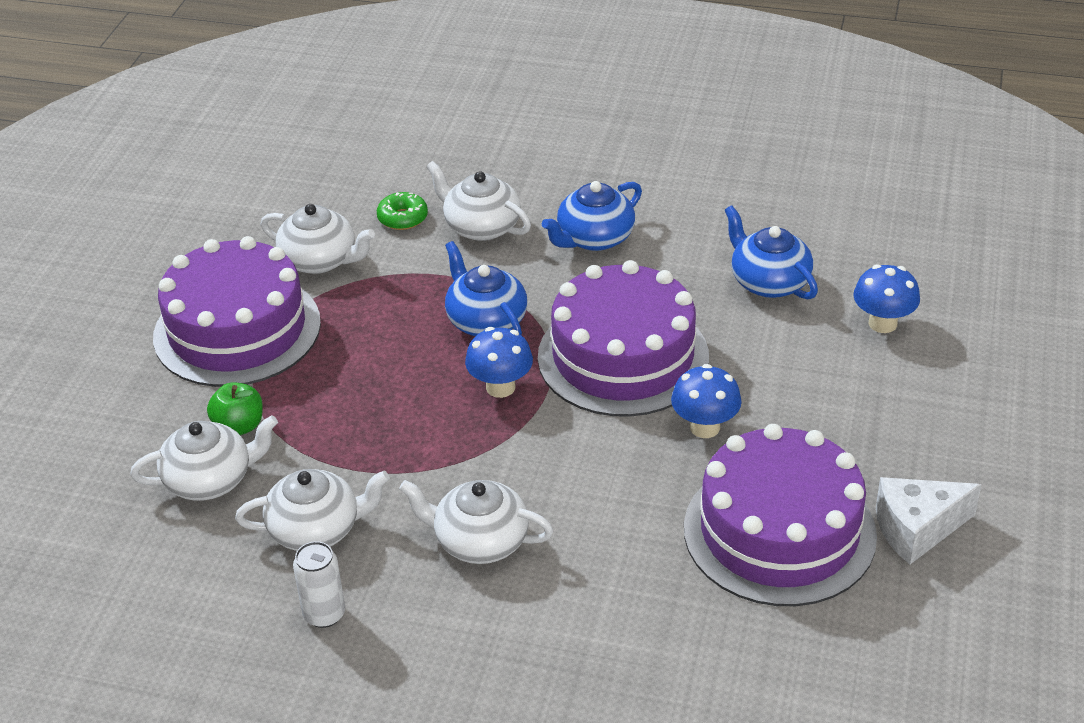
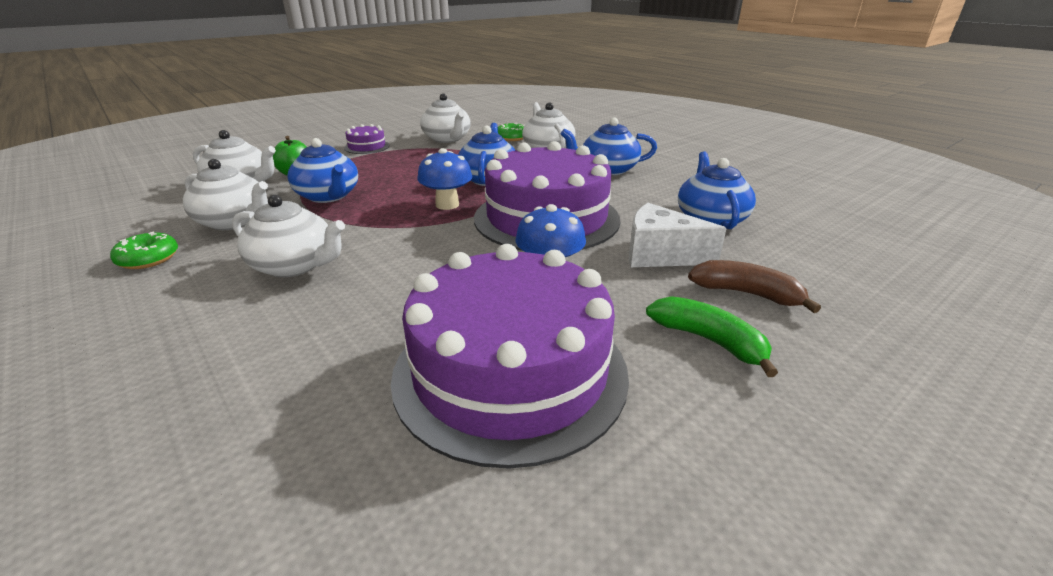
camera: 35 degrees right, 10 degrees down
purple cake [153,236,321,387] -> purple cake [344,124,390,154], size x0.42
white can [293,541,345,628] -> green donut [110,232,178,269]
white teapot [399,480,553,564] -> white teapot turned 150 degrees clockwise [232,194,345,277]
blue mushroom [853,264,920,333] -> none
white cheese [876,477,982,564] -> white cheese moved to [629,203,727,267]
none -> blue teapot [287,138,358,203]
none -> green banana [646,296,778,377]
none -> brown banana [688,260,821,313]

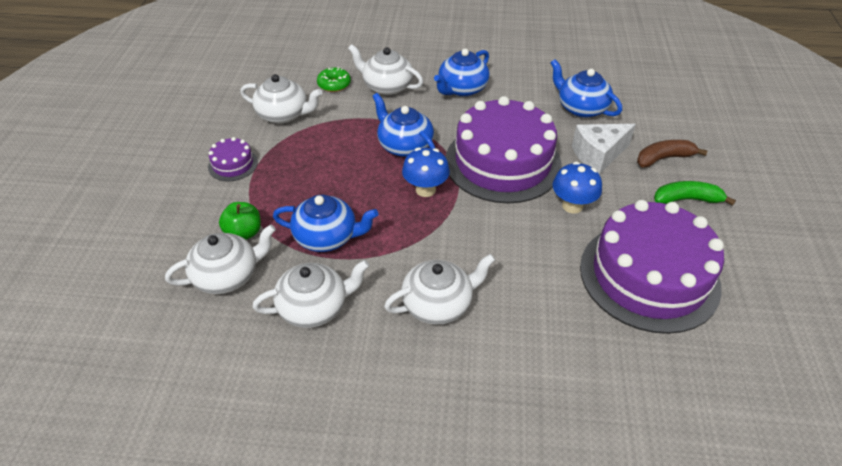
camera: 45 degrees left, 15 degrees up
green donut [110,232,178,269] -> none

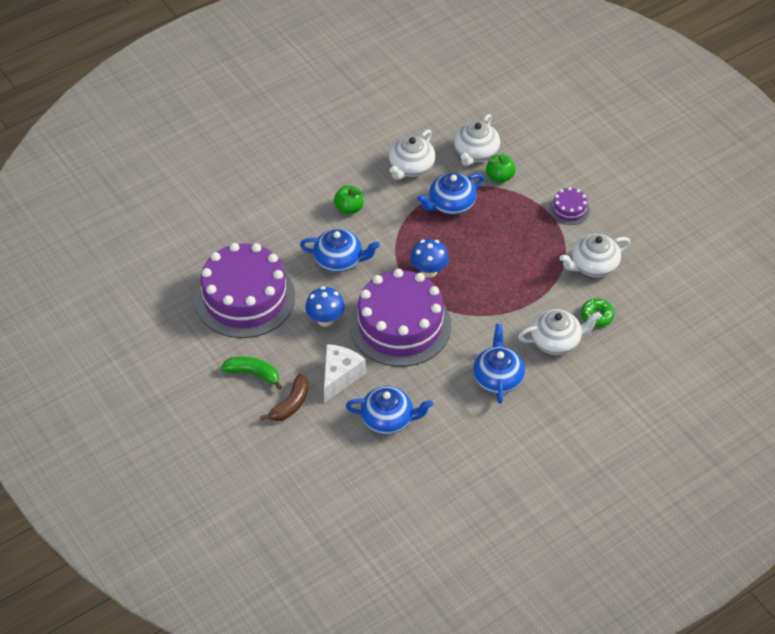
camera: 140 degrees right, 5 degrees up
blue teapot [372,93,435,157] -> blue teapot moved to [300,229,380,272]
white teapot [384,254,495,325] -> green apple [334,185,363,214]
green banana [654,181,736,206] -> green banana turned 120 degrees counterclockwise [221,357,282,390]

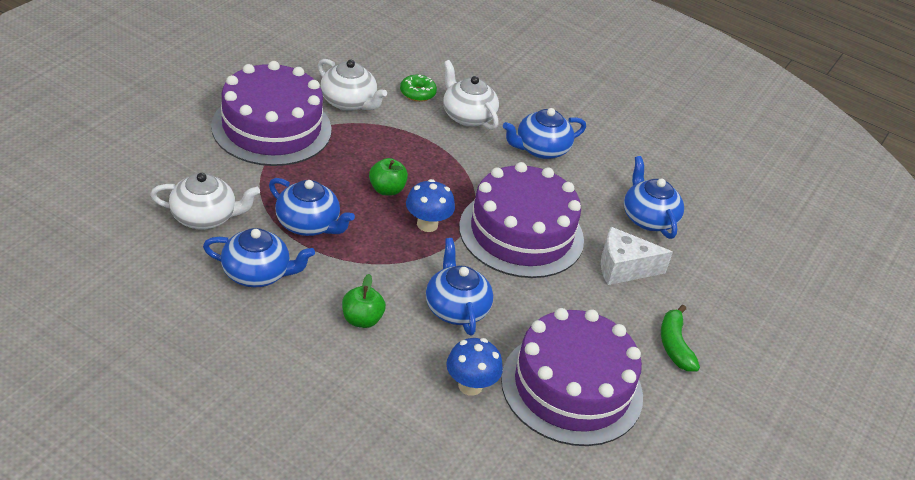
camera: 120 degrees left, 10 degrees down
brown banana [260,374,309,421] -> none
blue mushroom [305,286,345,327] -> blue mushroom moved to [446,338,503,396]
white teapot [389,130,435,180] -> blue teapot [203,228,315,287]
green apple [486,155,516,183] -> green apple moved to [369,158,408,196]
purple cake [549,187,590,225] -> purple cake [211,61,332,166], size x2.38

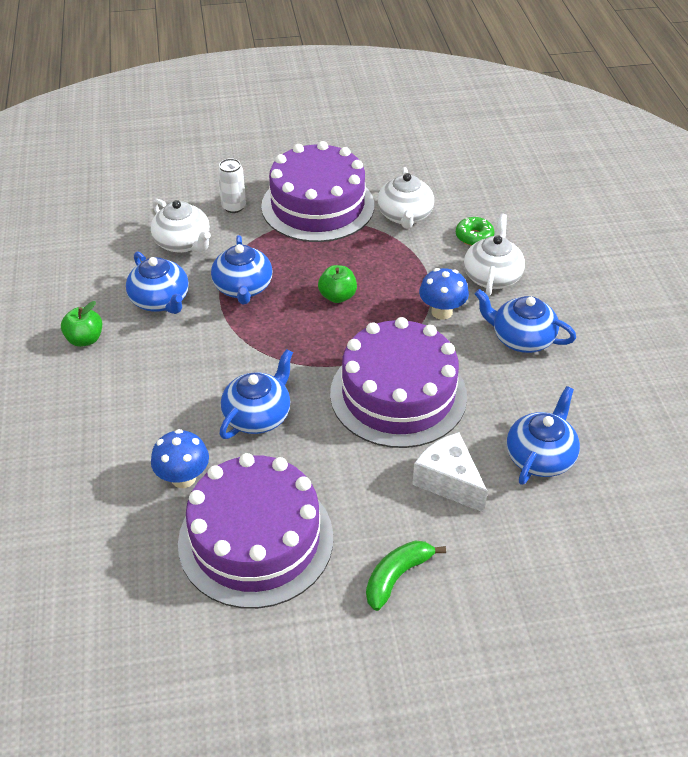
camera: 55 degrees right, 5 degrees up
green apple [342,274,386,328] -> green apple moved to [61,301,102,347]
blue mushroom [406,179,455,232] -> blue mushroom moved to [419,268,469,320]
none -> white can [218,158,246,213]

